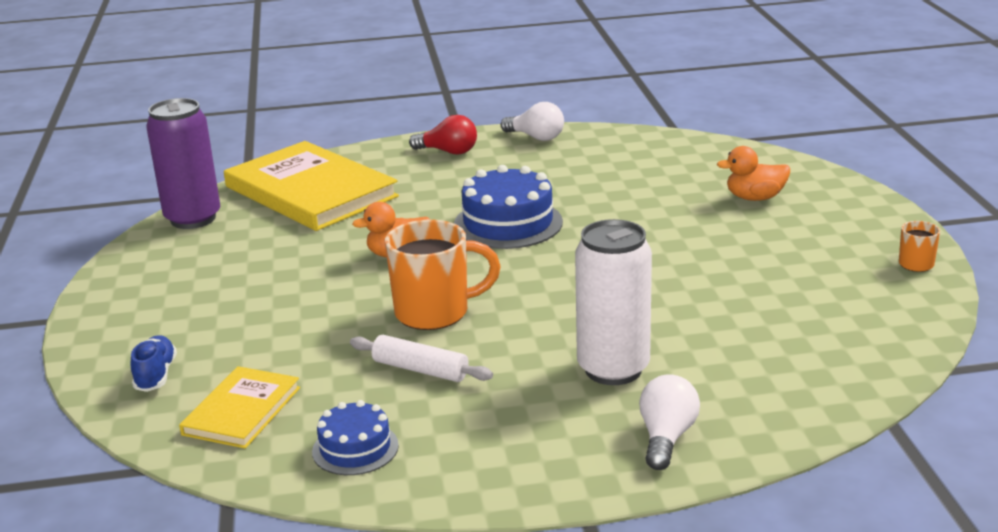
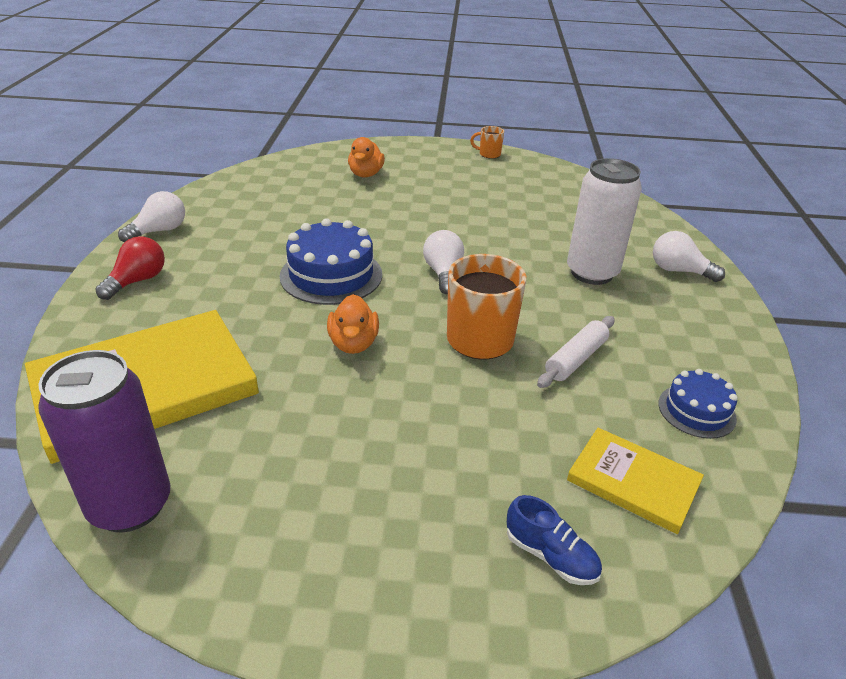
camera: 80 degrees left, 10 degrees up
blue shoe [130,335,177,392] -> blue shoe turned 150 degrees counterclockwise [507,495,602,585]
none -> white light bulb [423,230,464,294]

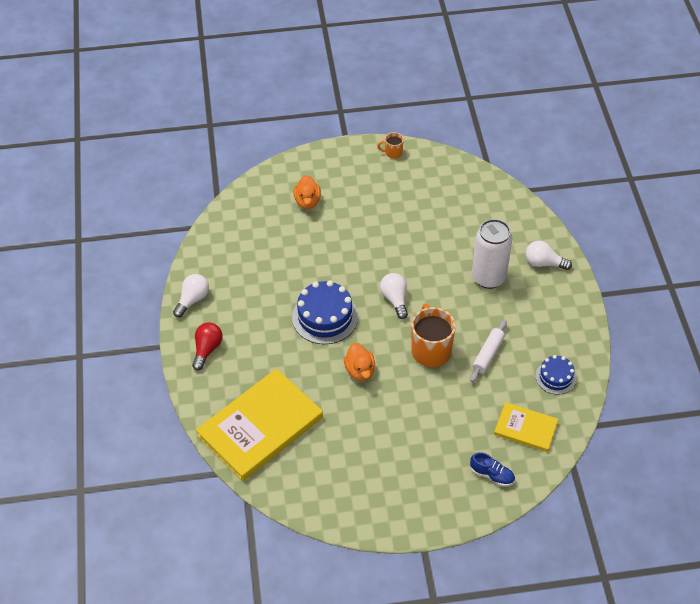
camera: 10 degrees left, 15 degrees up
purple can [38,350,170,532] -> none

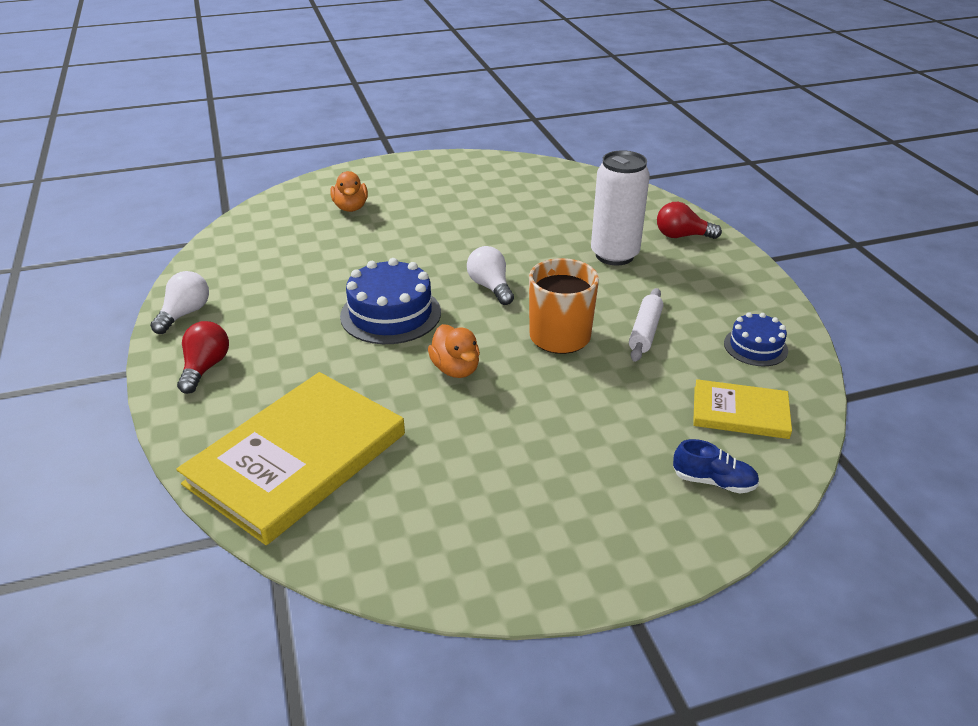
camera: 10 degrees left, 15 degrees down
orange mug [377,132,404,159] -> none
white light bulb [526,241,572,270] -> red light bulb [657,202,722,239]

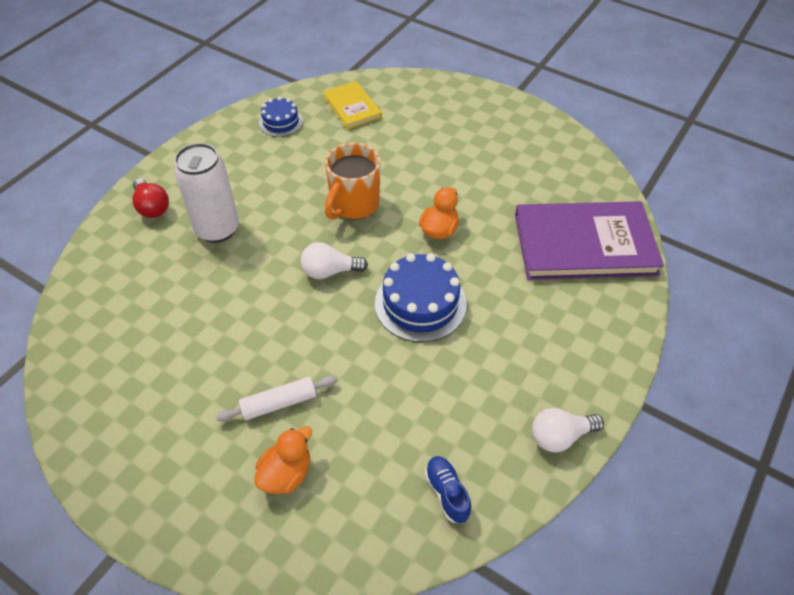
camera: 130 degrees left, 15 degrees up
yellow book [176,372,405,545] -> purple book [515,201,664,280]
red light bulb [177,321,229,394] -> none
white light bulb [467,246,514,305] -> white light bulb turned 60 degrees clockwise [301,242,368,279]
white rolling pin [629,288,663,362] -> white rolling pin moved to [216,376,337,422]
blue shoe [673,439,759,494] -> blue shoe moved to [425,456,471,523]

